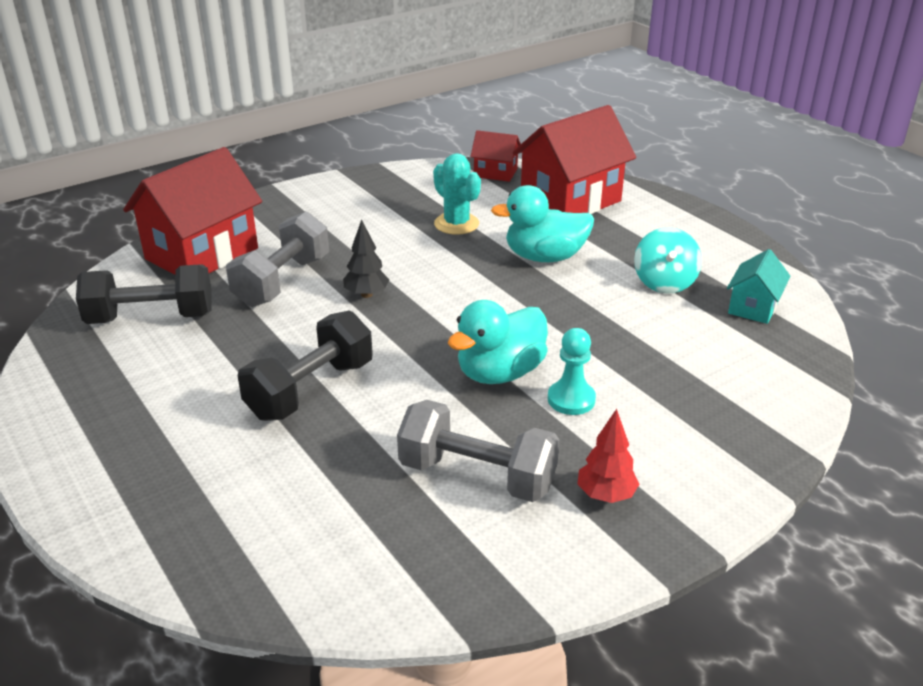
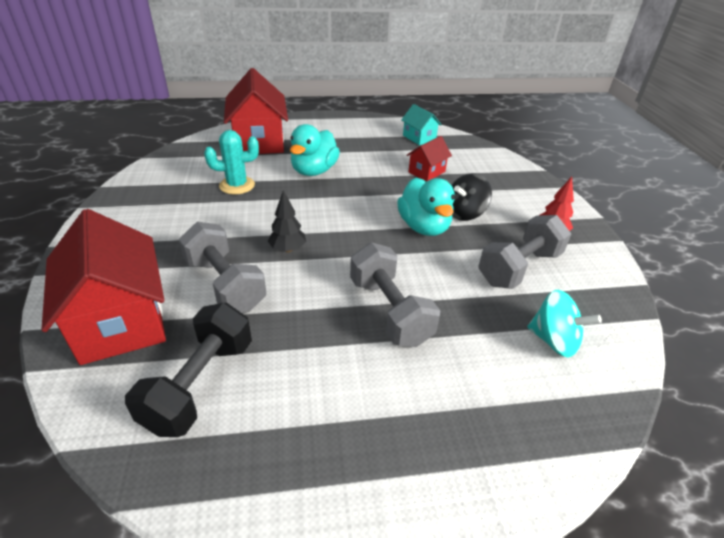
camera: 65 degrees left, 5 degrees up
black dumbbell [238,311,373,421] -> grey dumbbell [350,242,441,347]
red house [470,130,521,182] -> red house moved to [407,136,452,181]
turquoise pawn [548,328,596,415] -> black spinning top [452,173,492,221]
turquoise spinning top [634,227,702,294] -> turquoise spinning top moved to [527,290,602,358]

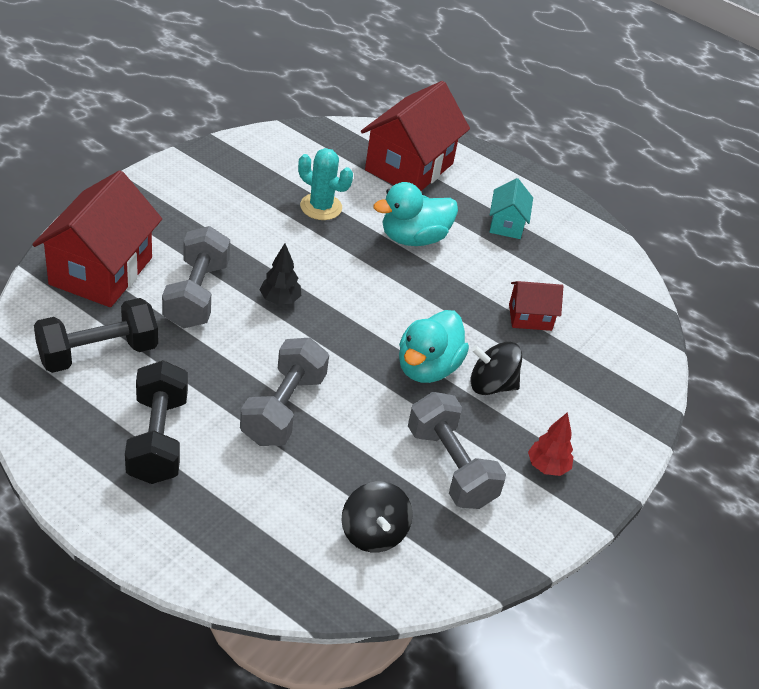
camera: 40 degrees right, 5 degrees up
turquoise house [401,104,442,145] -> turquoise house moved to [490,178,533,239]
grey dumbbell [478,215,571,289] -> grey dumbbell turned 60 degrees clockwise [408,392,506,509]
turquoise spinning top [527,290,602,358] -> black spinning top [341,481,413,552]
none -> black dumbbell [125,360,188,484]

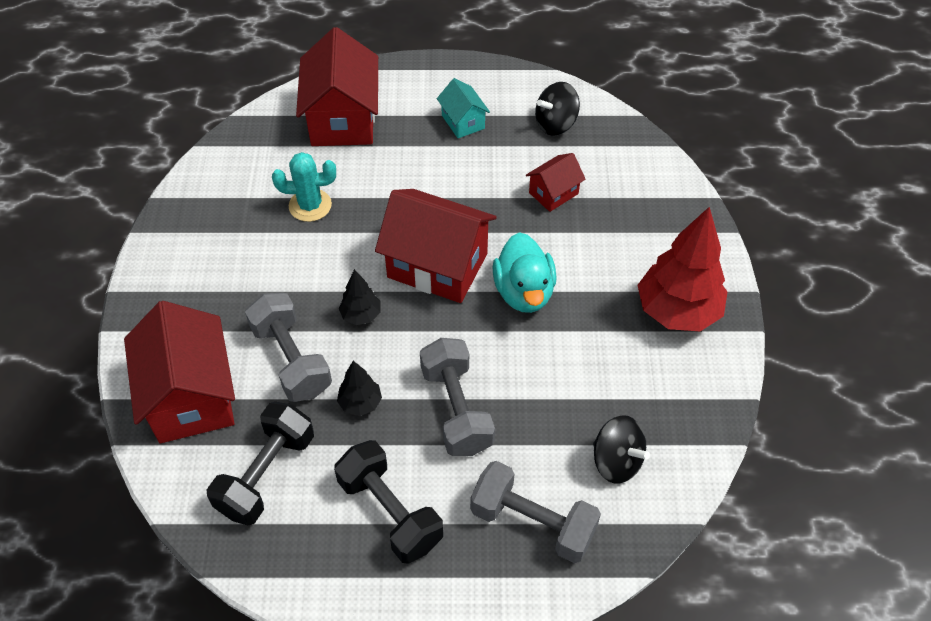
camera: 30 degrees left, 10 degrees up
turquoise duck [373,182,458,246] -> none
grey dumbbell [408,392,506,509] -> grey dumbbell moved to [470,461,601,563]
black spinning top [471,342,522,395] -> black spinning top moved to [535,82,580,136]
red tree [528,412,573,476] -> red tree [638,207,728,331], size x2.10
none -> black tree [337,361,382,416]
none -> red house [375,189,497,303]

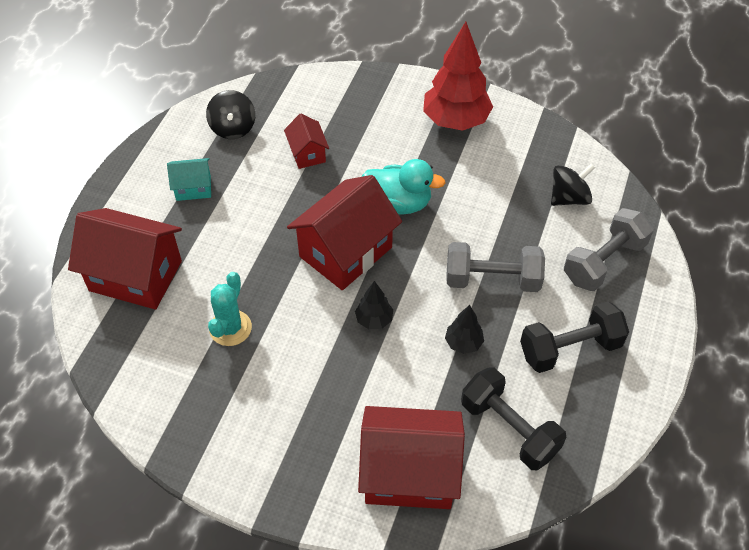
camera: 70 degrees left, 0 degrees up
grey dumbbell [245,293,332,402] -> none

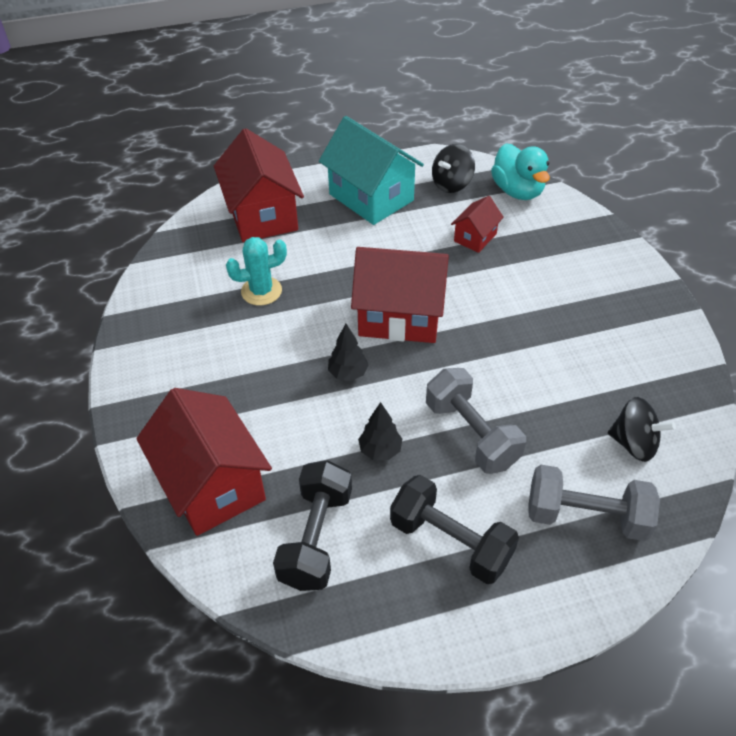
camera: 55 degrees right, 5 degrees down
turquoise house [167,158,211,201] -> turquoise house [319,116,424,225], size x1.99
turquoise duck [362,159,446,215] -> turquoise duck moved to [491,143,550,200]
red tree [423,22,493,131] -> none

